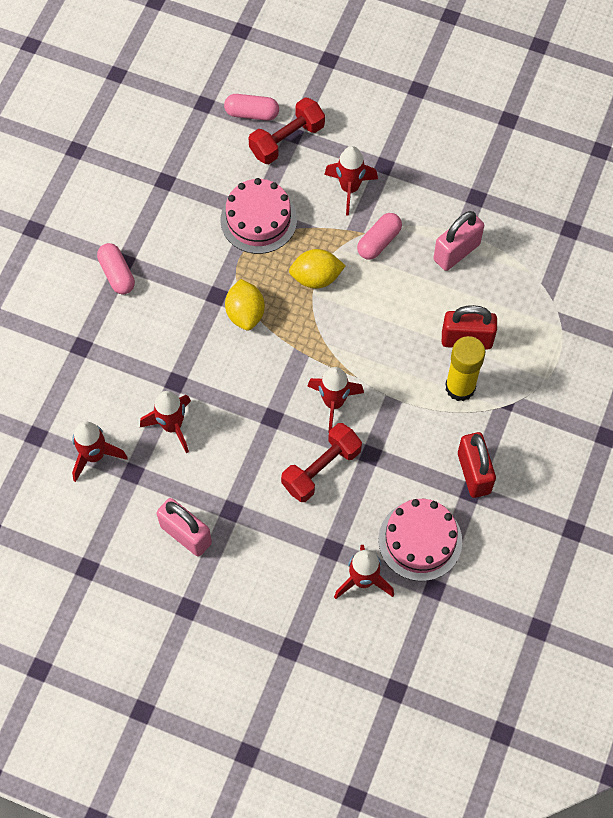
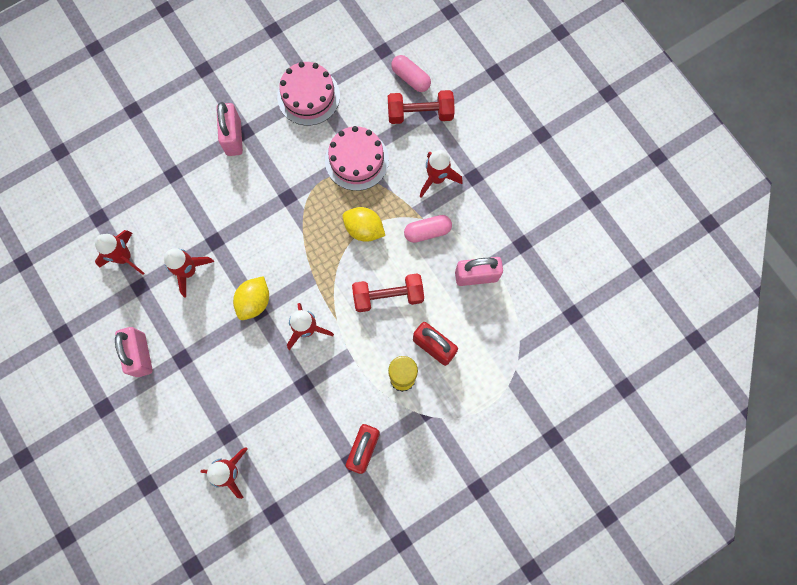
camera: 35 degrees right, 10 degrees up
pink capsule [97,243,135,295] -> pink padlock [216,102,243,156]
yellow lemon [225,279,265,331] -> yellow lemon moved to [233,276,269,320]
red dumbbell [281,423,362,502] -> red dumbbell moved to [352,273,424,312]
pink cake [378,499,462,581] -> pink cake moved to [277,62,340,126]

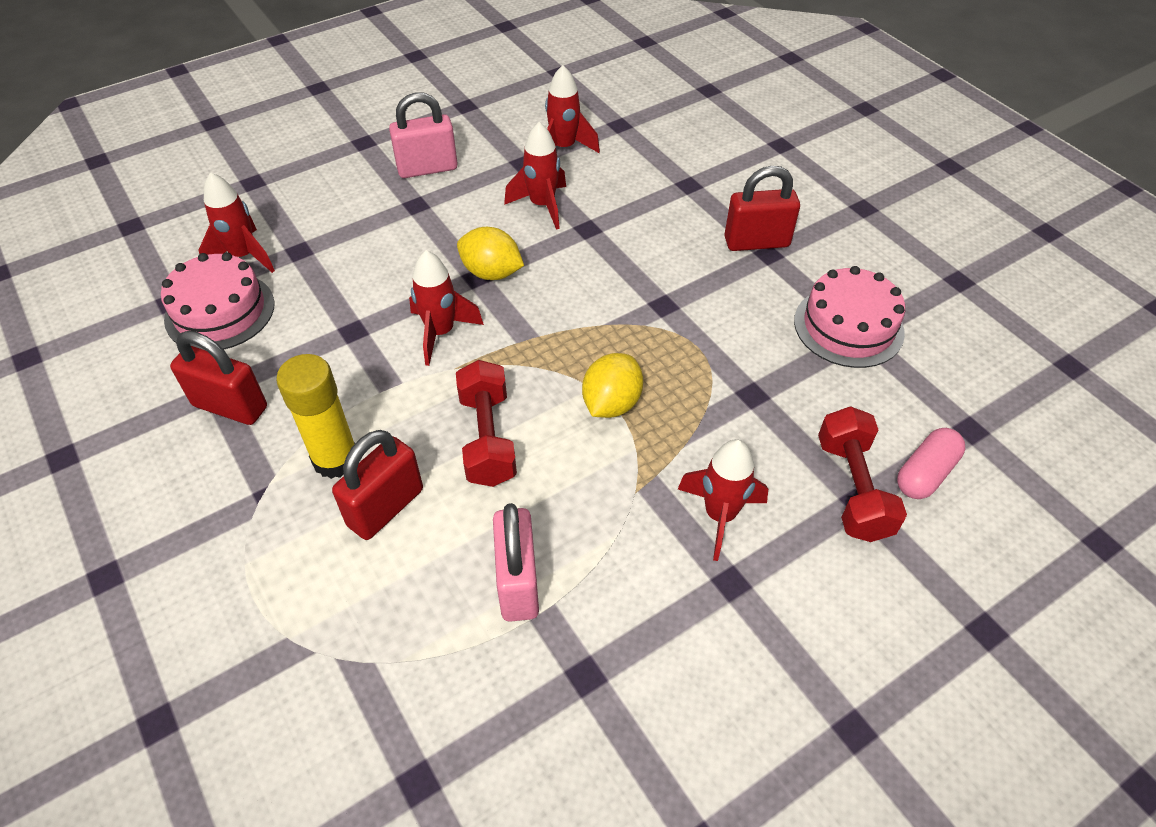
camera: 90 degrees right, 25 degrees down
pink padlock [216,102,243,156] -> red padlock [725,166,800,251]
pink cake [325,126,389,191] -> pink cake moved to [161,252,275,350]
pink capsule [404,215,452,243] -> none

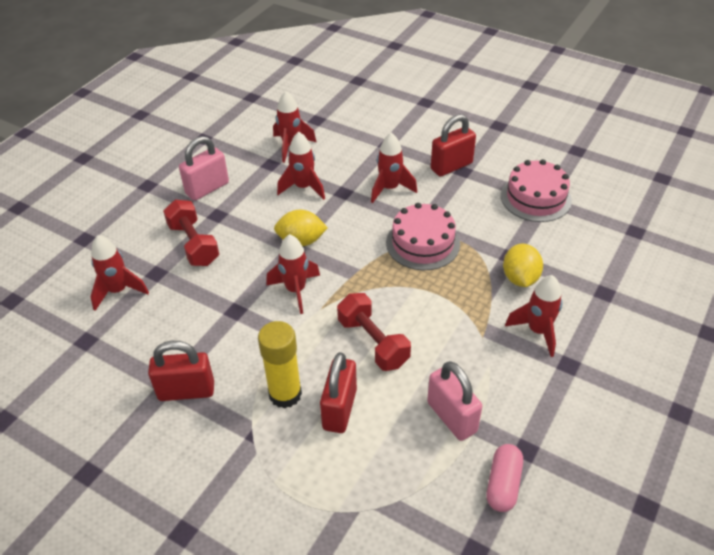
camera: 25 degrees left, 5 degrees down
pink cake [161,252,275,350] -> pink cake moved to [386,203,460,270]
yellow lemon [582,353,643,418] -> yellow lemon moved to [503,243,543,287]
red dumbbell [818,406,907,542] -> red dumbbell moved to [163,200,219,266]
pink capsule [897,428,965,499] -> pink capsule moved to [486,444,523,512]
none -> red rocket [371,133,417,203]

